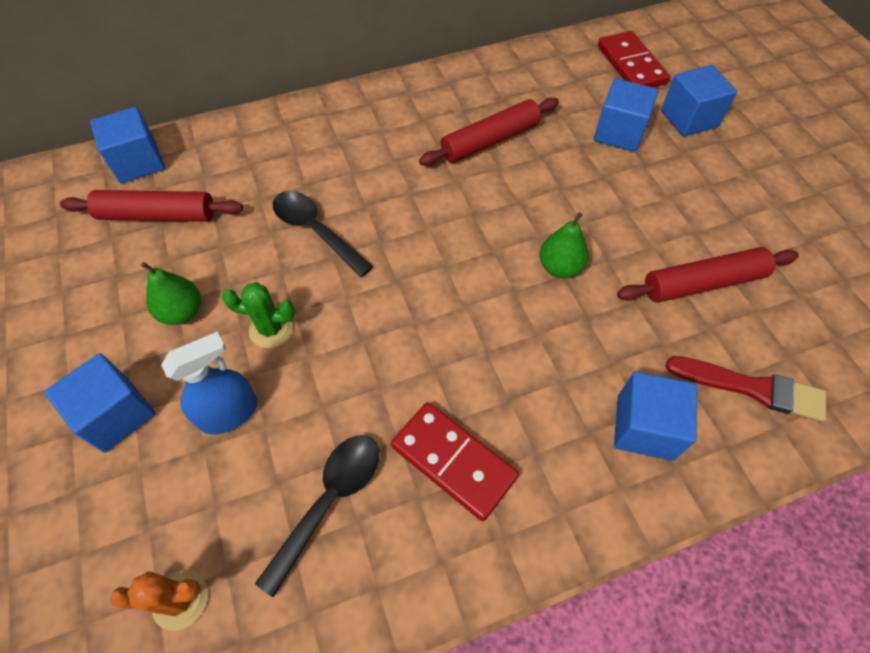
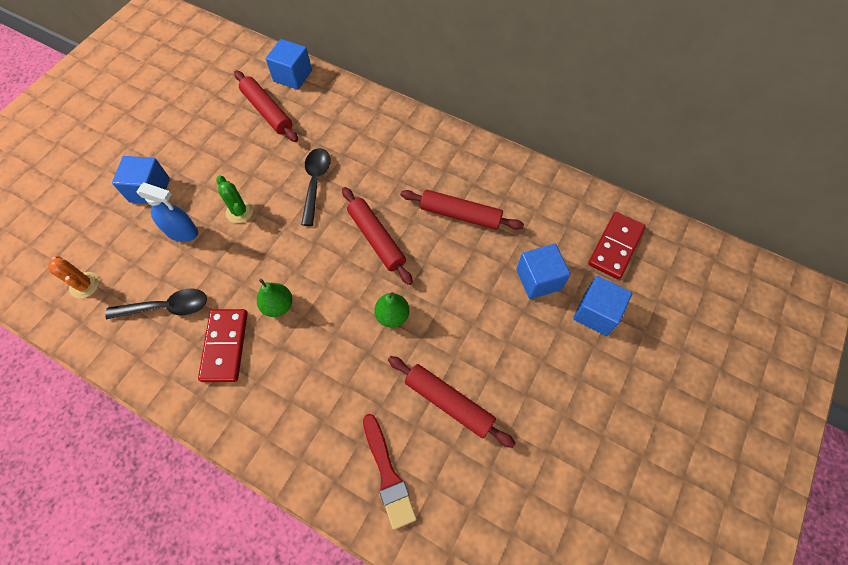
camera: 50 degrees right, 5 degrees up
green pear [141,262,201,325] -> green pear moved to [257,278,293,317]
blue cube [614,372,697,461] -> none
none -> red rolling pin [342,187,413,285]

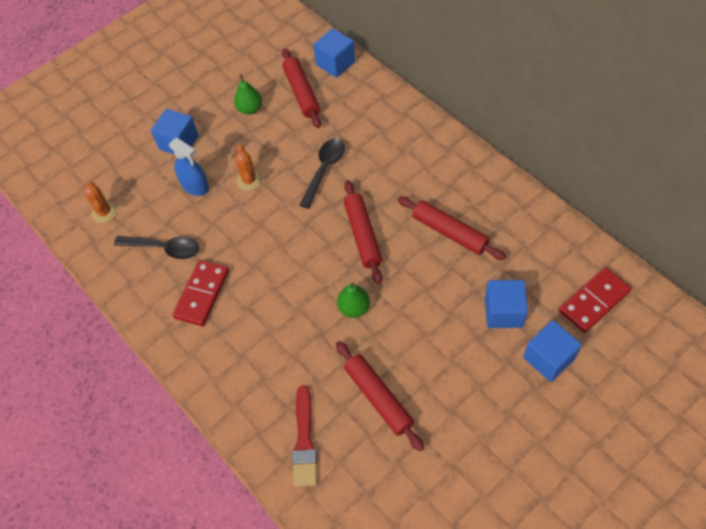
camera: 25 degrees right, 5 degrees down
green cactus [216,176,253,223] -> orange cactus [235,144,262,191]
green pear [257,278,293,317] -> green pear moved to [234,74,262,115]

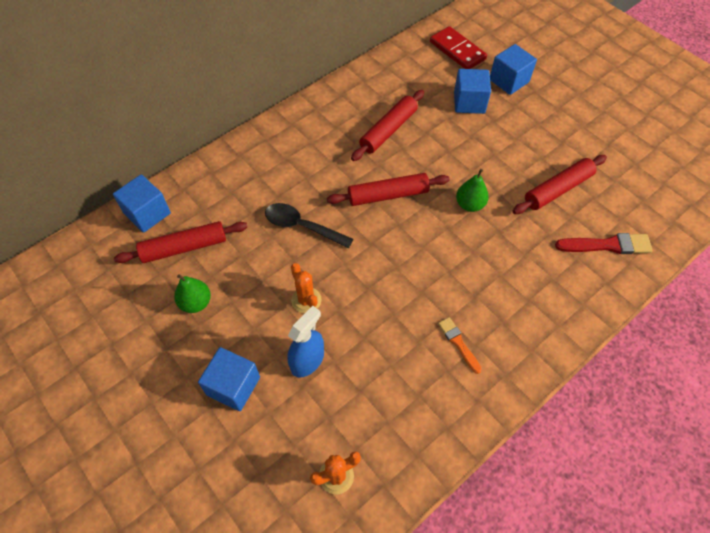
camera: 95 degrees left, 0 degrees up
black spoon [114,236,199,259] -> none
red domino [173,260,229,326] -> orange brush [438,317,482,374]
orange cactus [235,144,262,191] -> orange cactus turned 75 degrees clockwise [291,263,321,313]

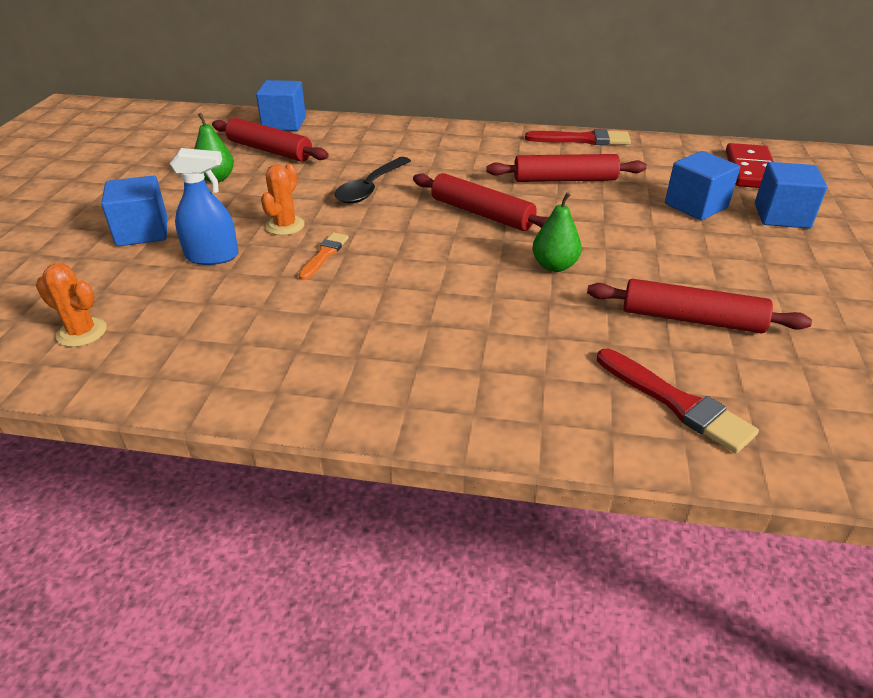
camera: 50 degrees right, 20 degrees down
black spoon [265,203,353,249] -> black spoon turned 135 degrees counterclockwise [335,157,411,204]
orange brush [438,317,482,374] -> orange brush moved to [299,232,349,280]
none -> red brush [525,129,631,145]

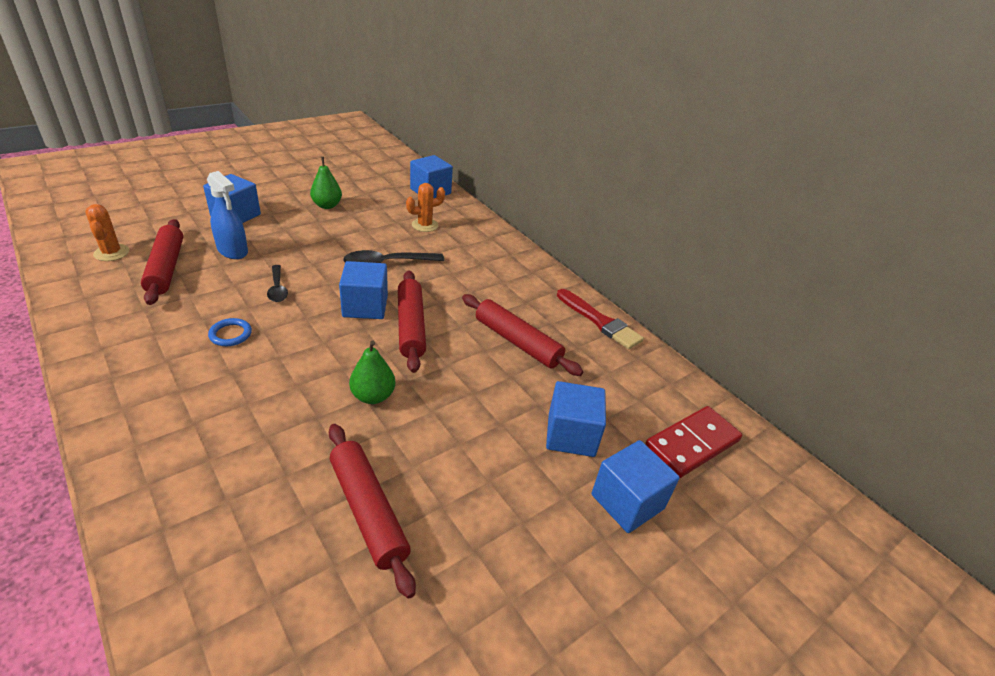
camera: 40 degrees right, 0 degrees up
red rolling pin [212,118,329,162] -> red rolling pin moved to [141,219,183,305]
orange cactus [261,163,305,235] -> orange cactus moved to [406,183,445,232]
orange brush [299,232,349,280] -> black spoon [267,265,288,302]
red brush [597,349,759,453] -> none
none -> blue ring [208,318,252,346]
none -> blue cube [339,261,388,319]

